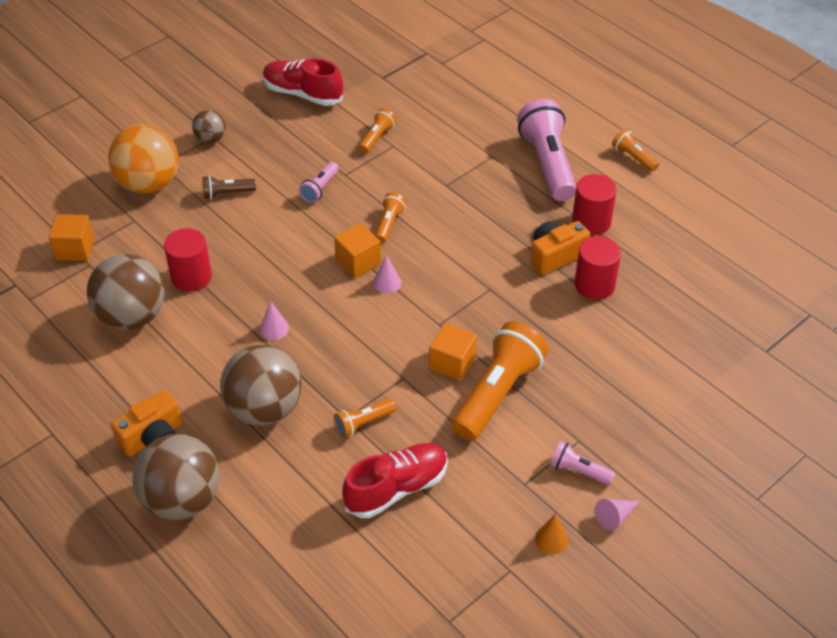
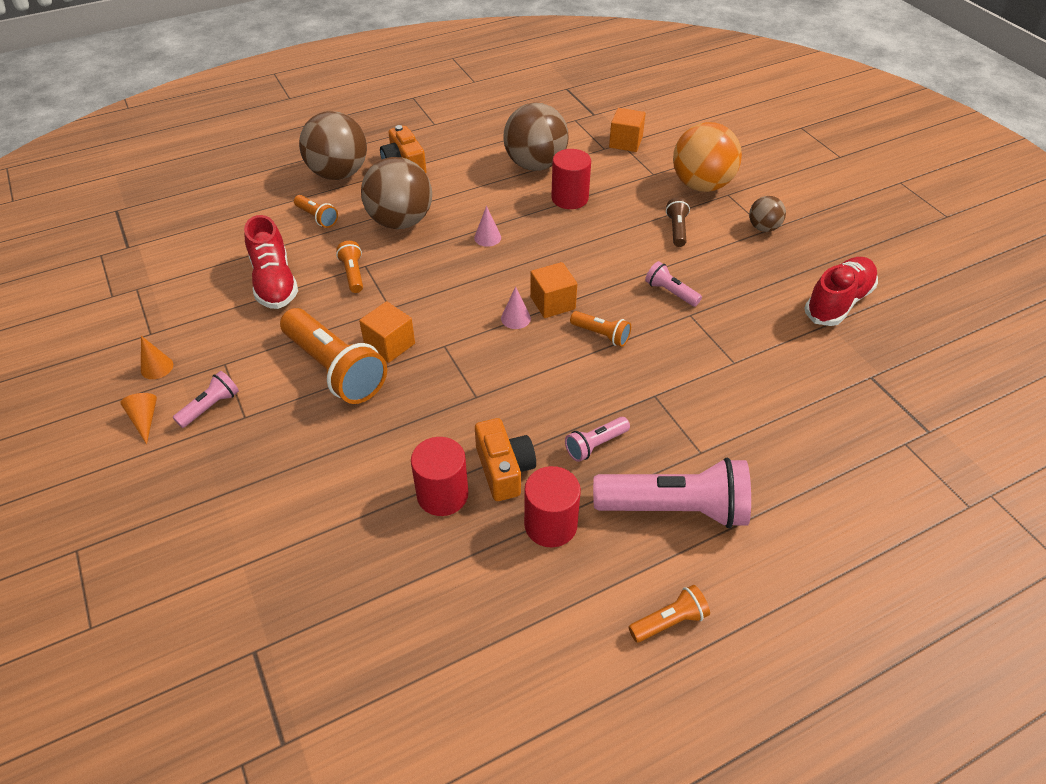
camera: 105 degrees right, 0 degrees up
orange flashlight [359,108,396,153] -> orange flashlight moved to [294,195,338,228]
pink cone [595,499,640,531] -> orange cone [120,393,157,444]
none -> pink flashlight [565,417,630,462]

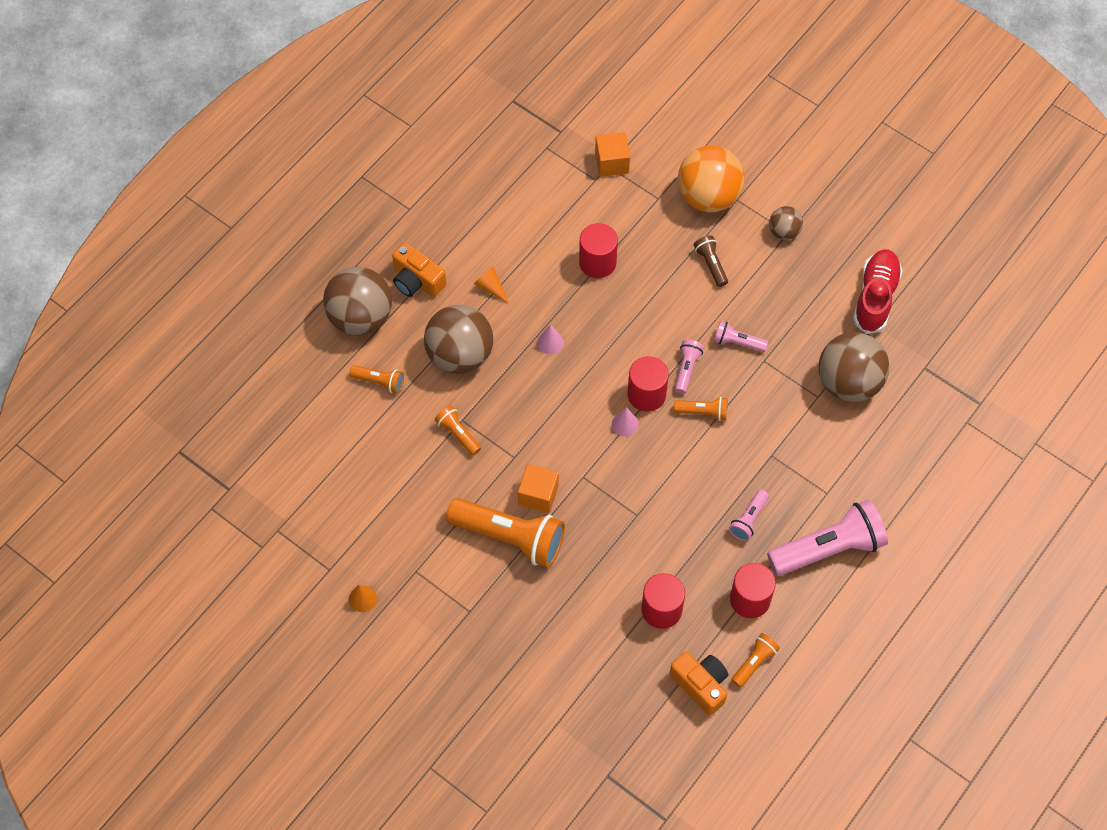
camera: 25 degrees left, 15 degrees up
orange cone [120,393,157,444] -> orange cone moved to [474,267,509,304]
pink flashlight [173,371,239,428] -> pink flashlight moved to [674,340,704,394]
red shoe [244,215,298,309] -> none
orange camera [475,418,536,501] -> orange camera moved to [669,652,728,716]
brown ball [503,103,569,171] -> brown ball moved to [819,332,889,402]
orange cube [530,262,577,318] -> red cylinder [628,356,669,412]
orange flashlight [629,585,710,643] -> orange flashlight moved to [731,633,780,688]

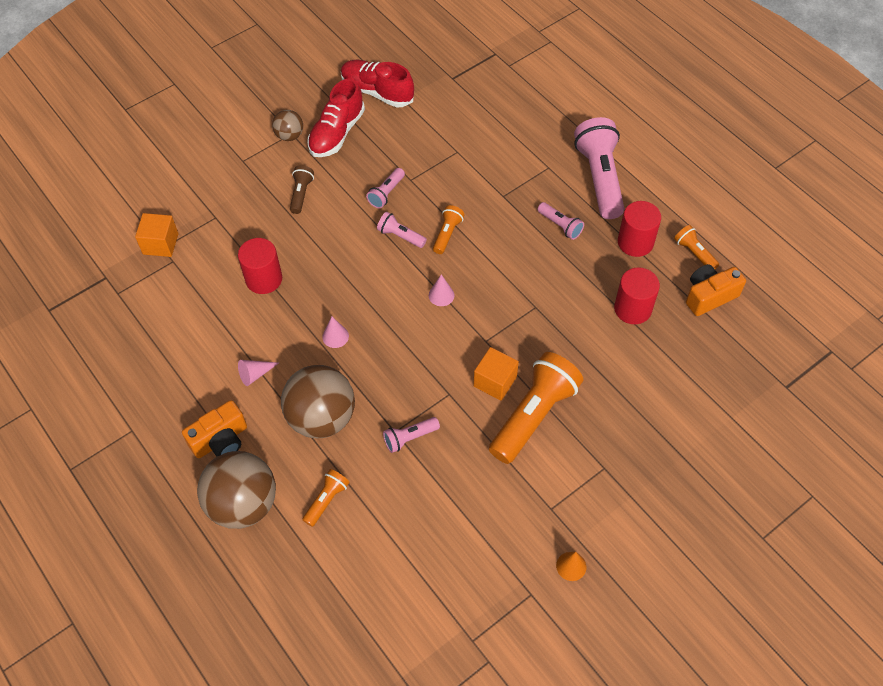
camera: 75 degrees left, 5 degrees down
orange flashlight [435,406,481,456] -> pink flashlight [383,417,440,453]
orange cone [474,267,509,304] -> pink cone [238,360,279,386]
red cylinder [628,356,669,412] -> none
orange ball [678,145,744,212] -> none
brown flashlight [694,235,728,287] -> brown flashlight turned 105 degrees clockwise [290,165,314,214]
brown ball [819,332,889,402] -> none
none -> red shoe [307,78,365,157]

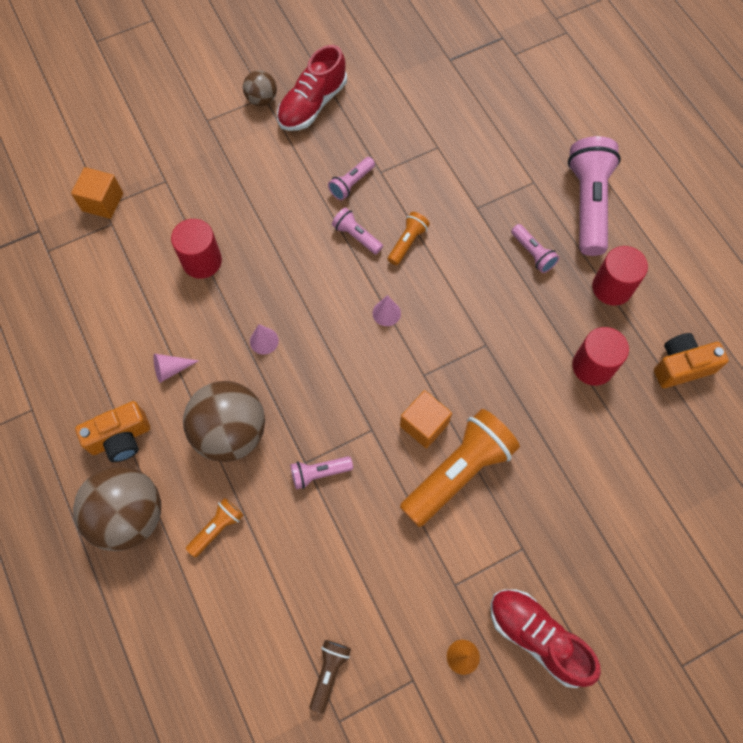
camera: 10 degrees right, 10 degrees up
brown flashlight [290,165,314,214] -> brown flashlight moved to [310,640,351,713]
red shoe [341,60,414,107] -> red shoe moved to [491,589,601,688]
orange flashlight [674,225,719,269] -> none

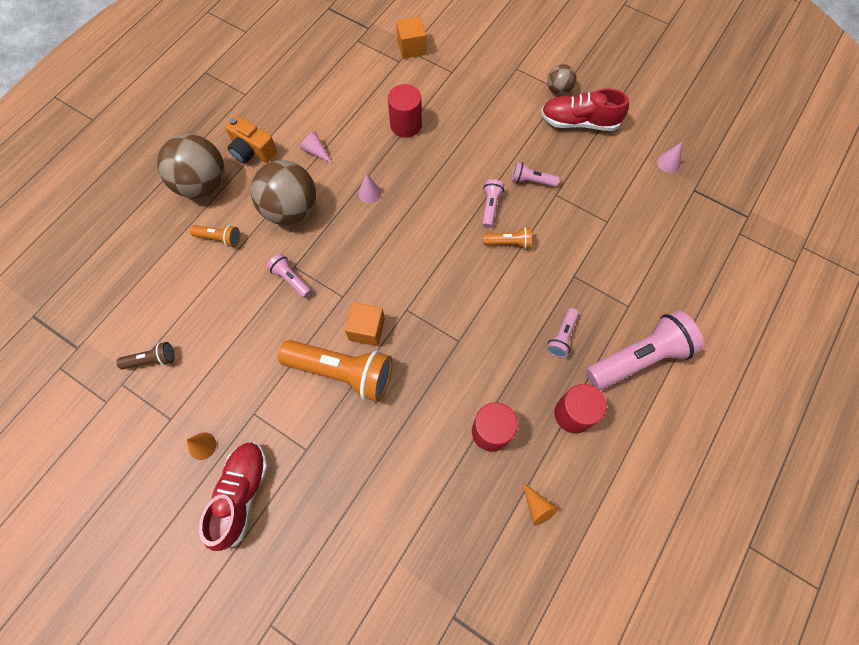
camera: 60 degrees right, 0 degrees up
pink cone [373,295,401,326] -> pink cone moved to [657,142,682,173]
orange camera [654,333,729,388] -> orange cone [522,482,558,526]

